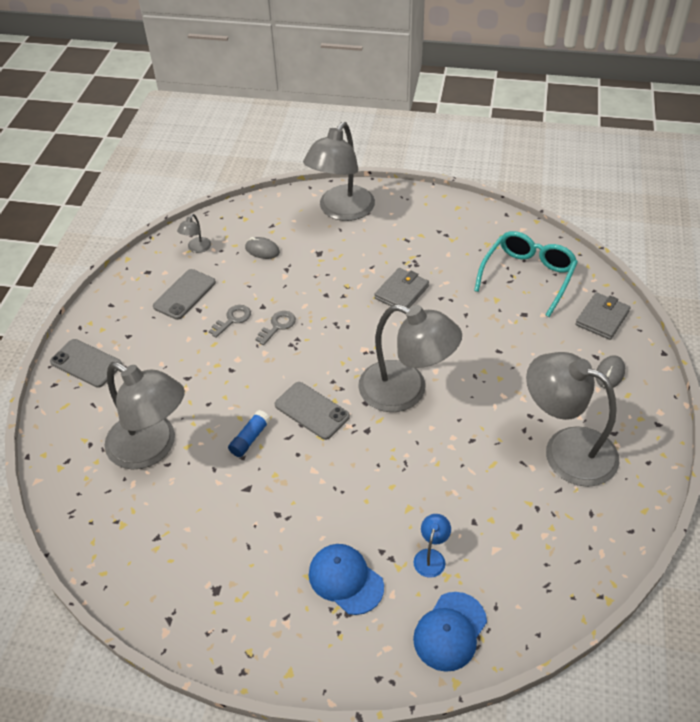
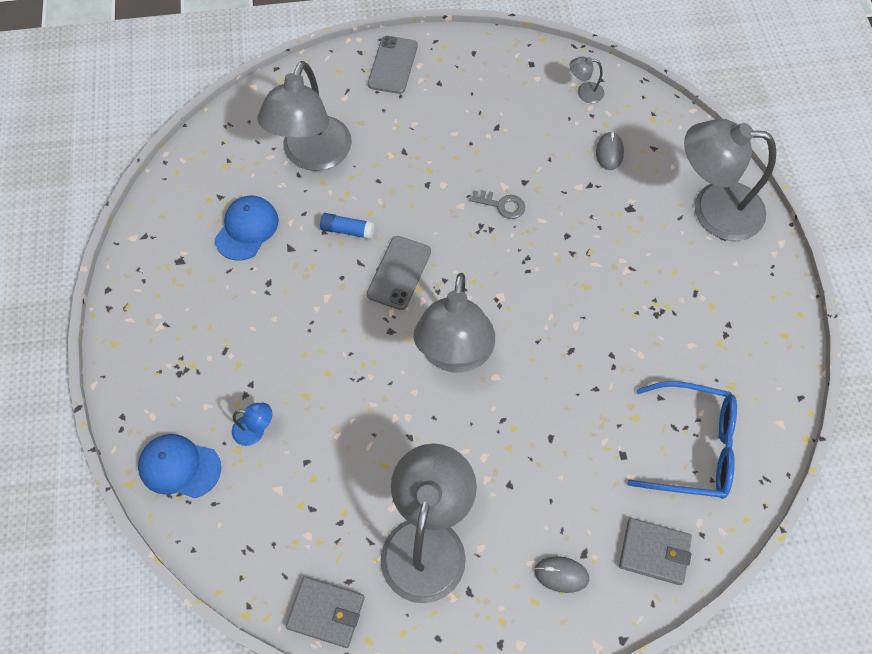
camera: 70 degrees right, 15 degrees up
grey phone [153,269,216,320] -> none
grey key [209,305,251,338] -> none
blue cap [309,544,384,615] -> blue cap moved to [215,196,279,261]
grey wallet [374,268,429,308] -> grey wallet moved to [286,577,365,648]
turquoise glasses [474,231,578,317] -> blue glasses [627,381,737,499]

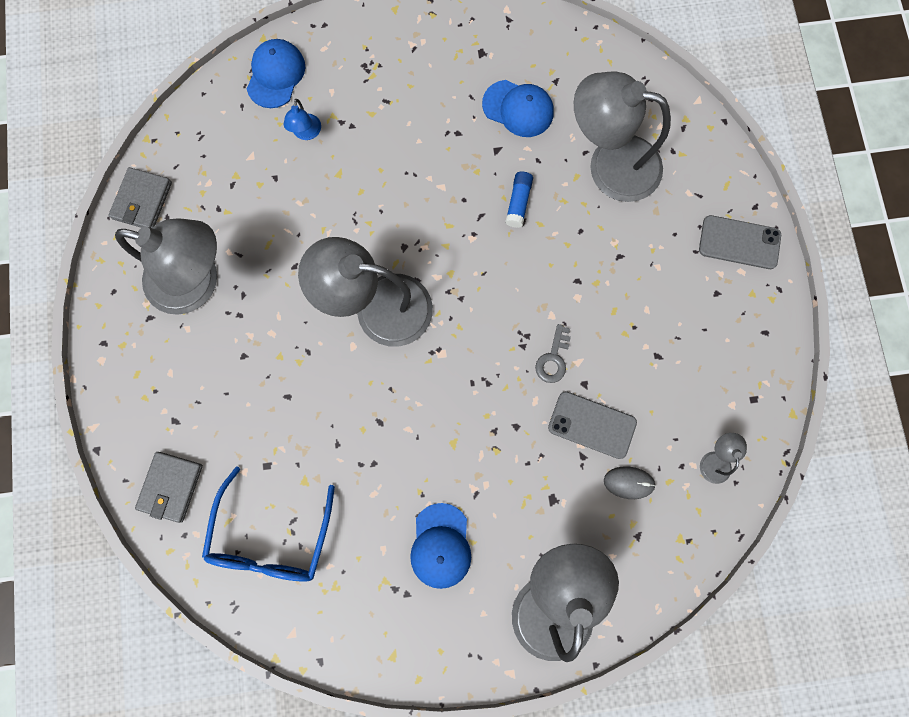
camera: 90 degrees right, 15 degrees up
grey phone [367,236,431,310] -> grey phone moved to [548,391,637,459]
grey mouse [534,556,589,593] -> none
none -> blue cap [410,503,471,589]

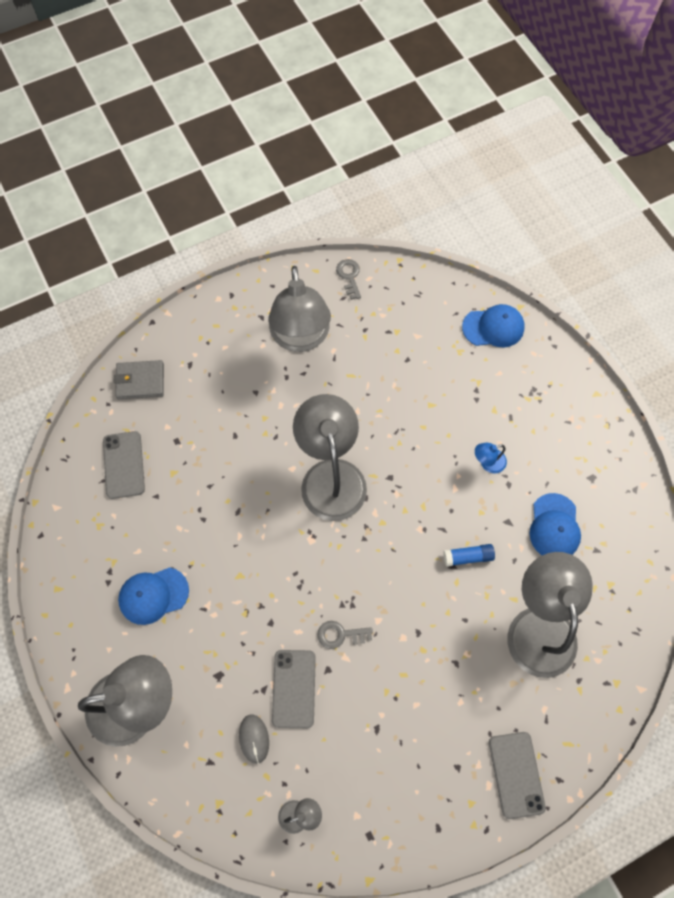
camera: 70 degrees right, 10 degrees down
grey wallet [108,167,172,228] -> grey key [336,259,361,300]
blue glasses [202,466,335,582] -> grey phone [103,431,145,499]
blue lamp [284,99,321,140] -> blue lamp moved to [475,443,507,474]

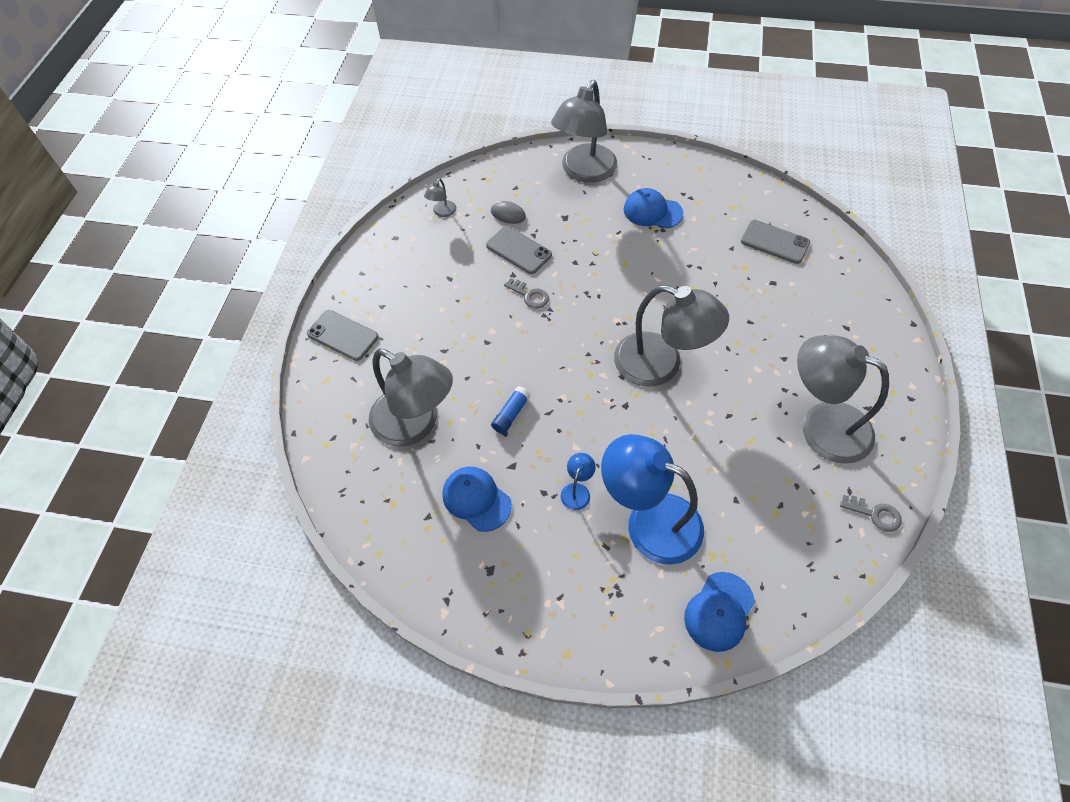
camera: 130 degrees right, 10 degrees down
grey wallet [114,360,164,399] -> none
blue cap [118,567,189,625] -> blue cap turned 90 degrees counterclockwise [624,188,683,228]
grey key [317,621,373,649] -> grey key turned 90 degrees clockwise [504,278,549,309]
none -> blue lamp [601,434,704,565]

